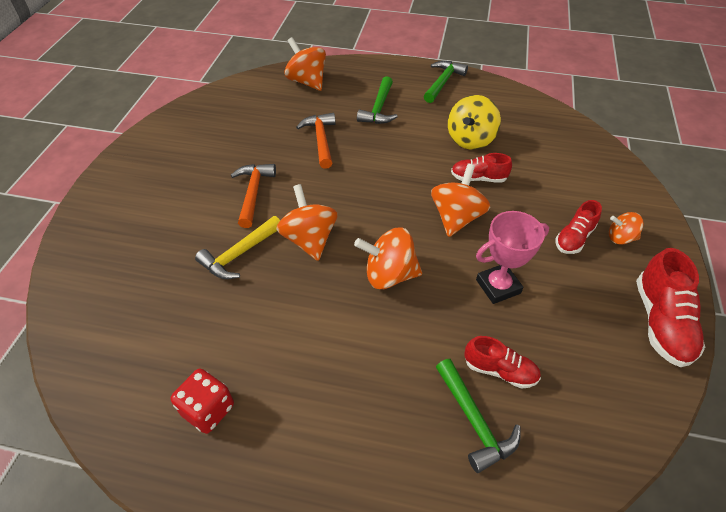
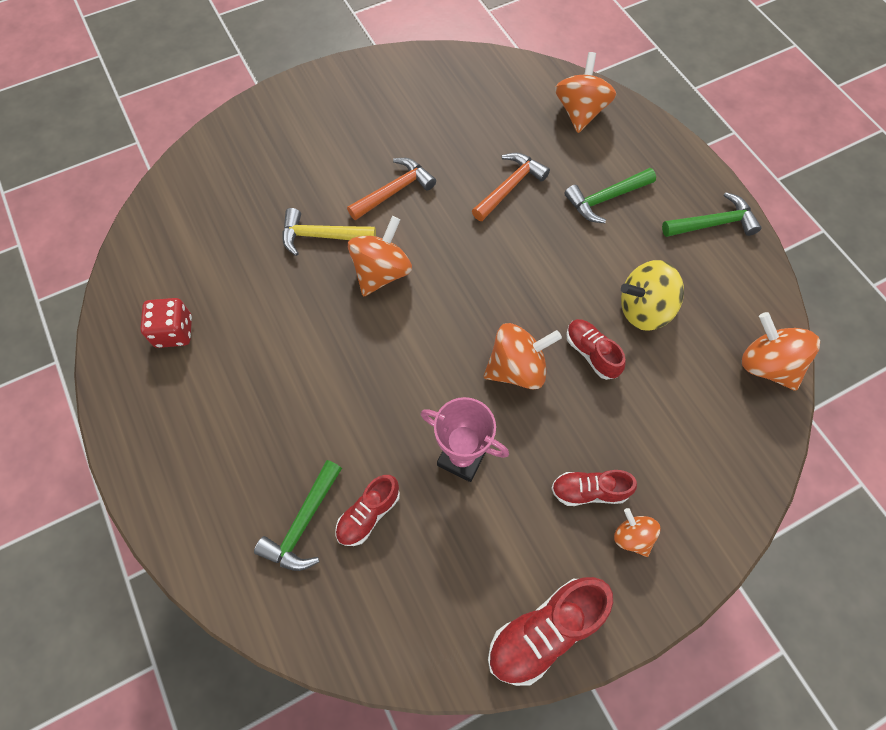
camera: 50 degrees right, 15 degrees up
orange spinning top [354,228,422,289] -> orange spinning top moved to [742,312,820,391]
red shoe [465,336,541,389] -> red shoe turned 60 degrees clockwise [336,475,400,546]

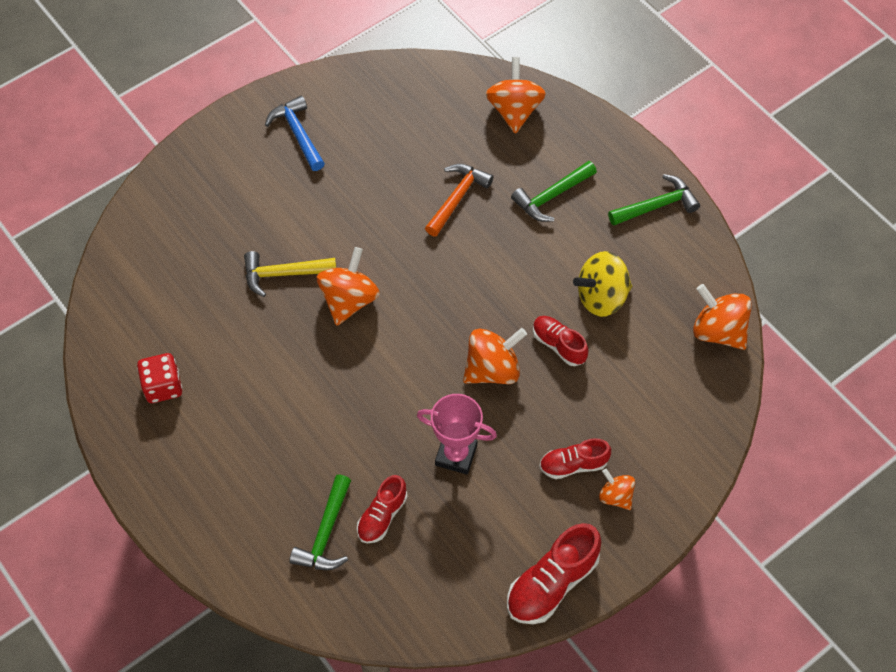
camera: 10 degrees left, 5 degrees down
orange hammer [347,158,436,220] -> none
none -> blue hammer [265,96,325,171]

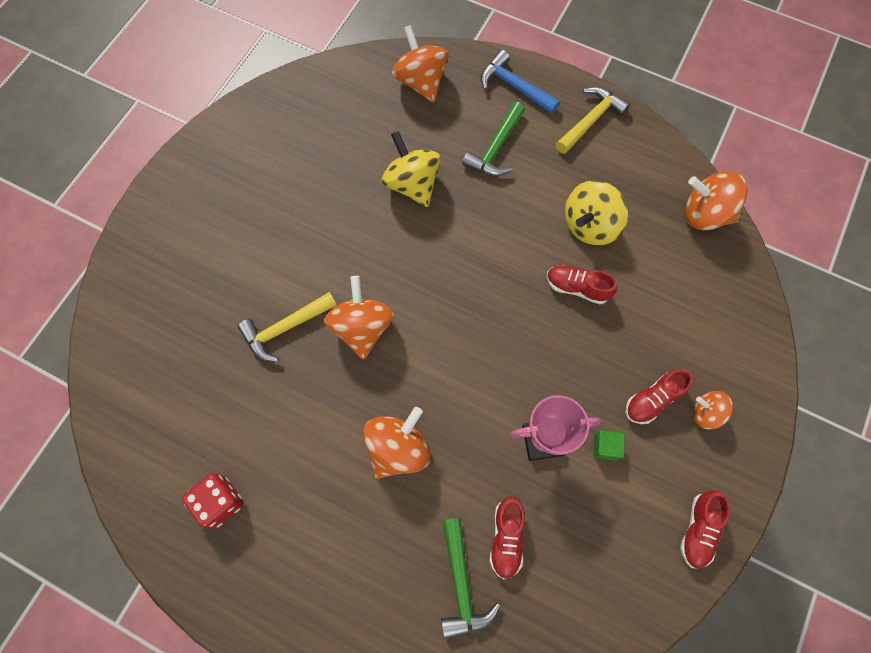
camera: 25 degrees left, 10 degrees up
blue hammer [265,96,325,171] -> blue hammer moved to [481,50,560,114]
orange hammer [425,164,494,237] -> yellow spinning top [382,131,441,207]
orange spinning top [463,328,527,384] -> orange spinning top moved to [363,407,430,479]
red shoe [507,523,601,624] -> red shoe [680,490,730,569], size x0.63
green hammer [608,174,700,226] -> yellow hammer [556,87,630,154]
none -> green cube [594,430,624,461]

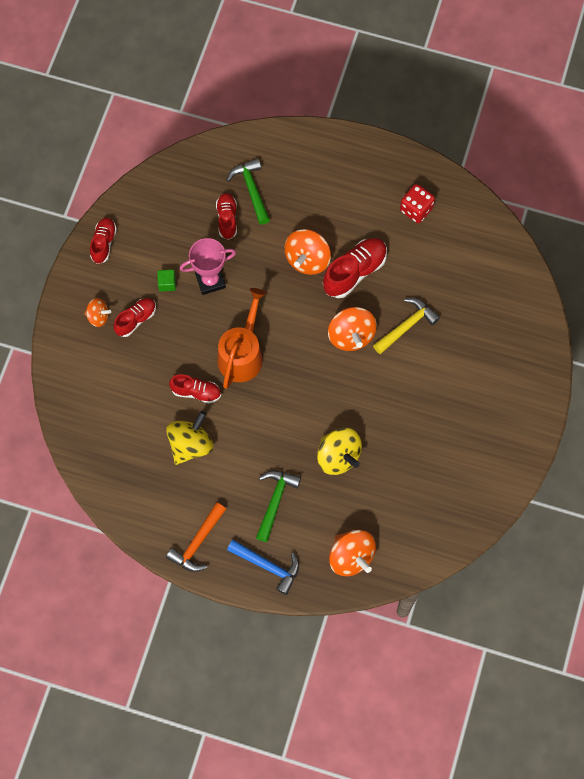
camera: 170 degrees right, 0 degrees up
yellow hammer [556,87,630,154] -> orange hammer [166,502,226,572]
orange spinning top [685,171,747,230] -> none
none -> orange watering can [218,288,266,389]
none -> red shoe [323,238,387,298]

